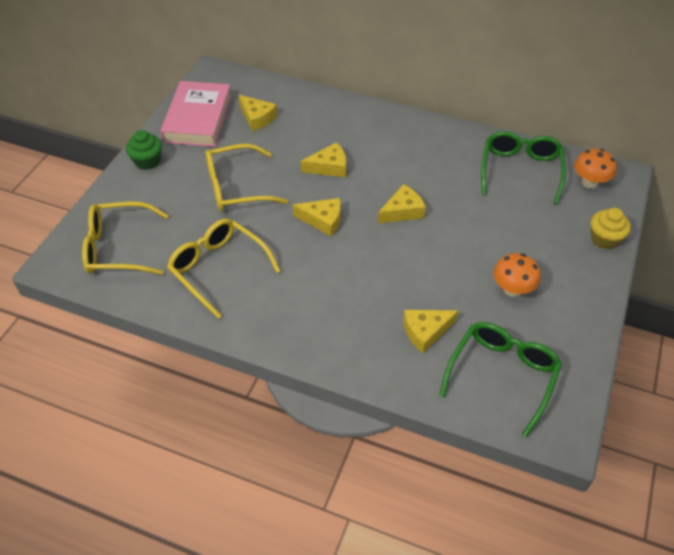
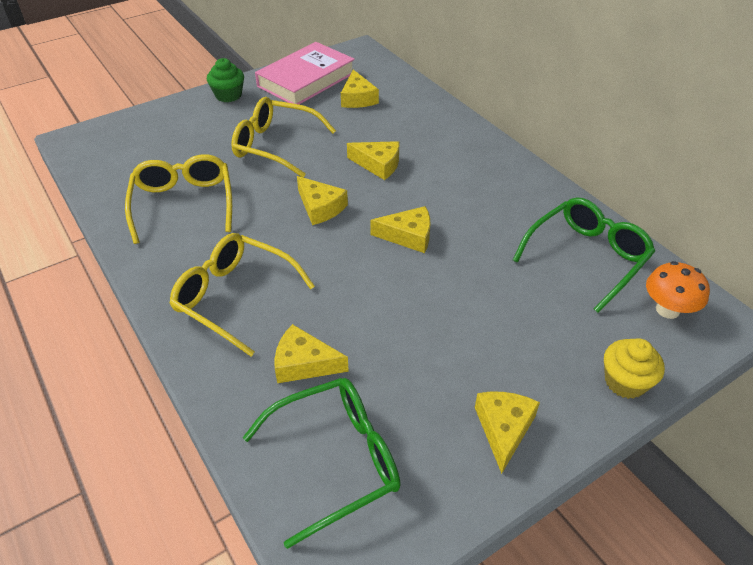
camera: 35 degrees right, 5 degrees down
yellow glasses [82,201,169,275] -> yellow glasses moved to [169,233,315,356]
orange mushroom [493,253,541,297] -> none
none -> yellow cheese [475,392,540,474]

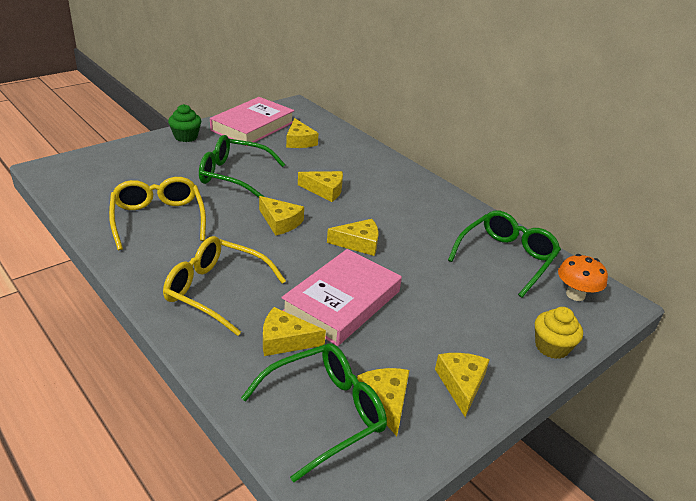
camera: 10 degrees left, 10 degrees down
yellow glasses [231,97,336,178] -> green glasses [199,135,285,198]
none -> pink book [281,249,402,346]
none -> yellow cheese [357,368,409,436]

